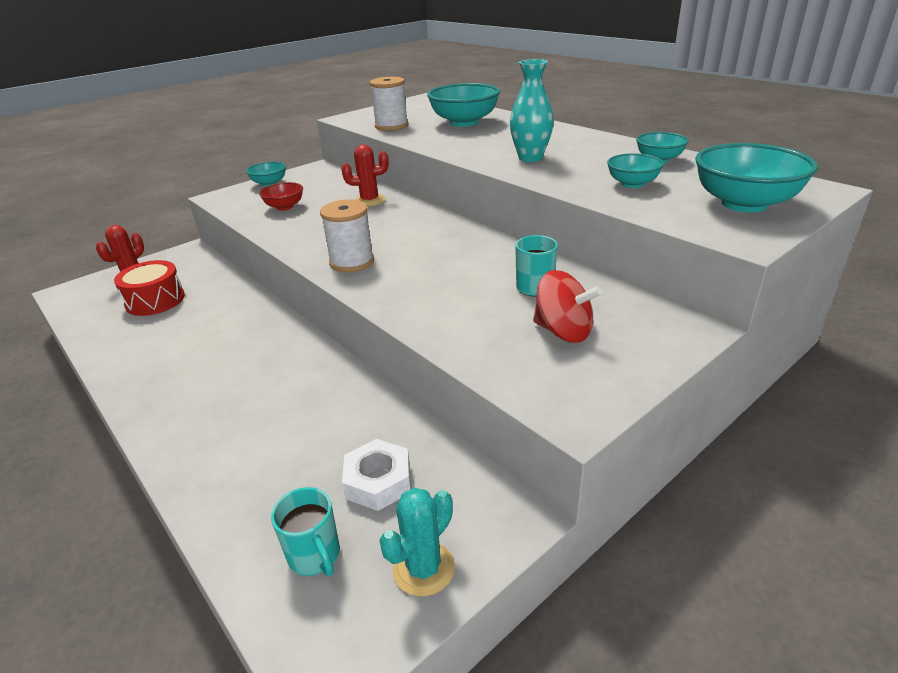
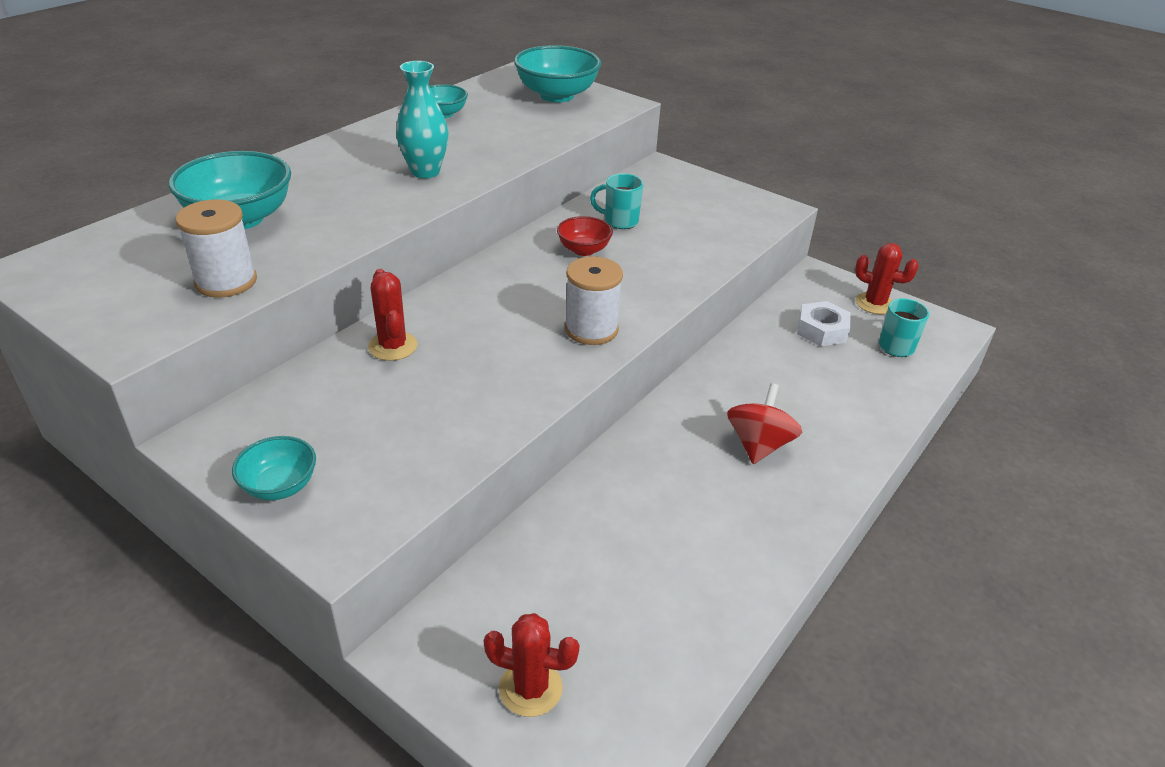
camera: 105 degrees left, 5 degrees up
red drum [114,260,185,316] -> none
red bowl [259,182,303,211] -> red bowl moved to [557,216,613,256]
turquoise cactus [380,488,455,596] -> red cactus [855,243,919,314]
red spinning top [533,270,602,343] -> red spinning top moved to [727,383,802,464]
turquoise bowl [607,153,664,188] -> none

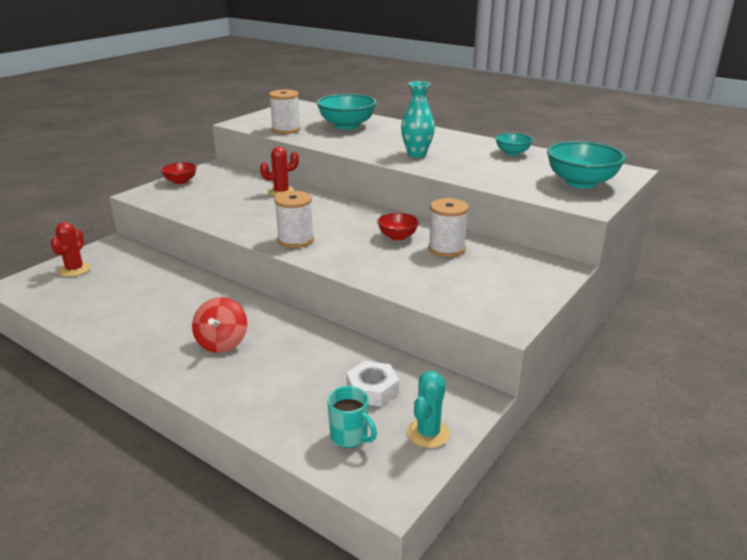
camera: 90 degrees right, 10 degrees down
turquoise bowl [232,436,316,500] -> red bowl [161,162,197,184]
turquoise mug [590,173,643,229] -> white spool [428,198,469,257]
red spinning top [727,383,802,464] -> red spinning top turned 75 degrees clockwise [192,297,247,353]
red cactus [855,243,919,314] -> turquoise cactus [407,371,450,448]

